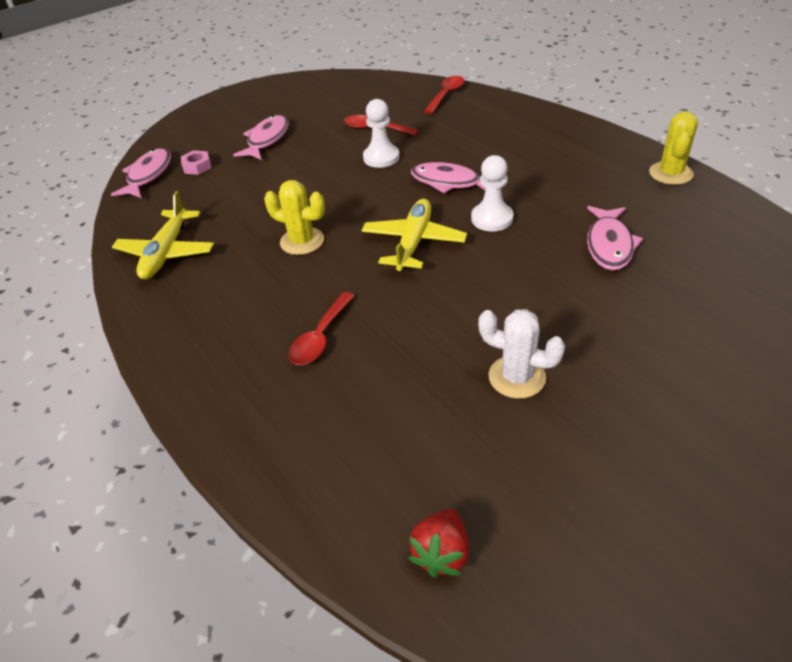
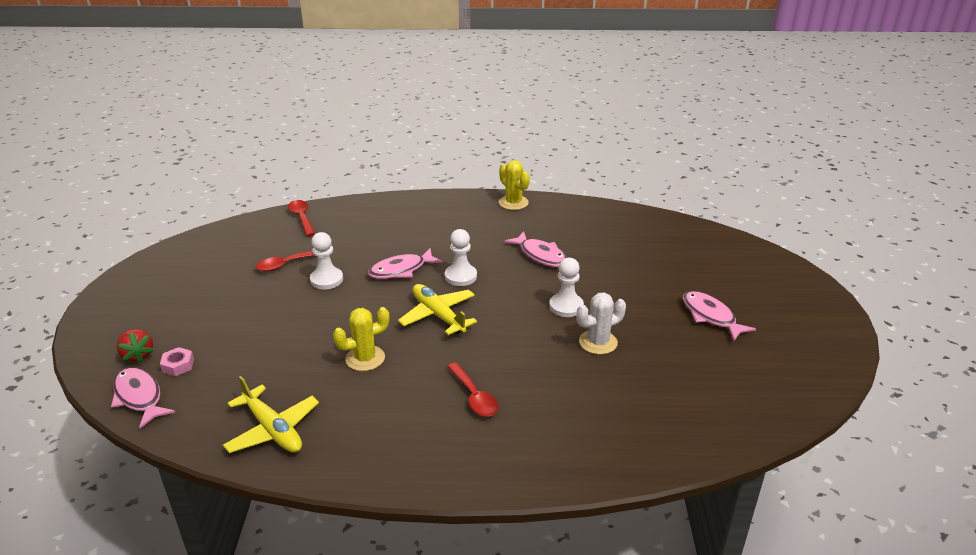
camera: 55 degrees left, 10 degrees down
pink fish [233,115,289,160] -> pink fish moved to [683,291,756,341]
red strawberry [408,508,469,578] -> red strawberry moved to [117,329,154,363]
none -> white pawn [549,258,584,317]

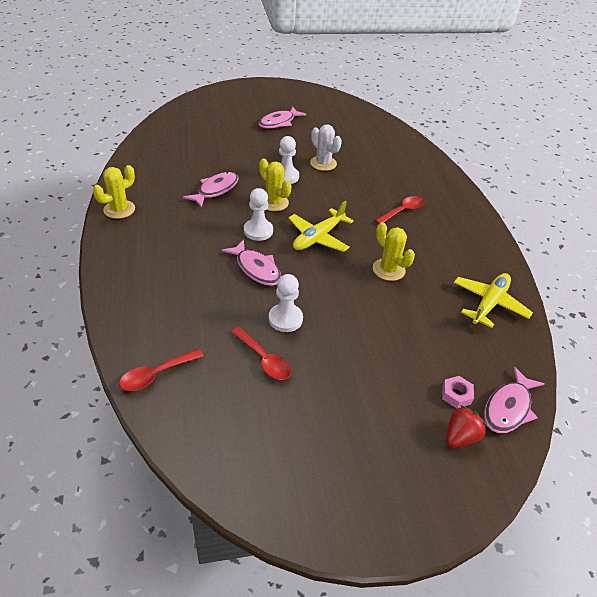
camera: 105 degrees left, 10 degrees up
none -> yellow cactus [259,158,292,211]

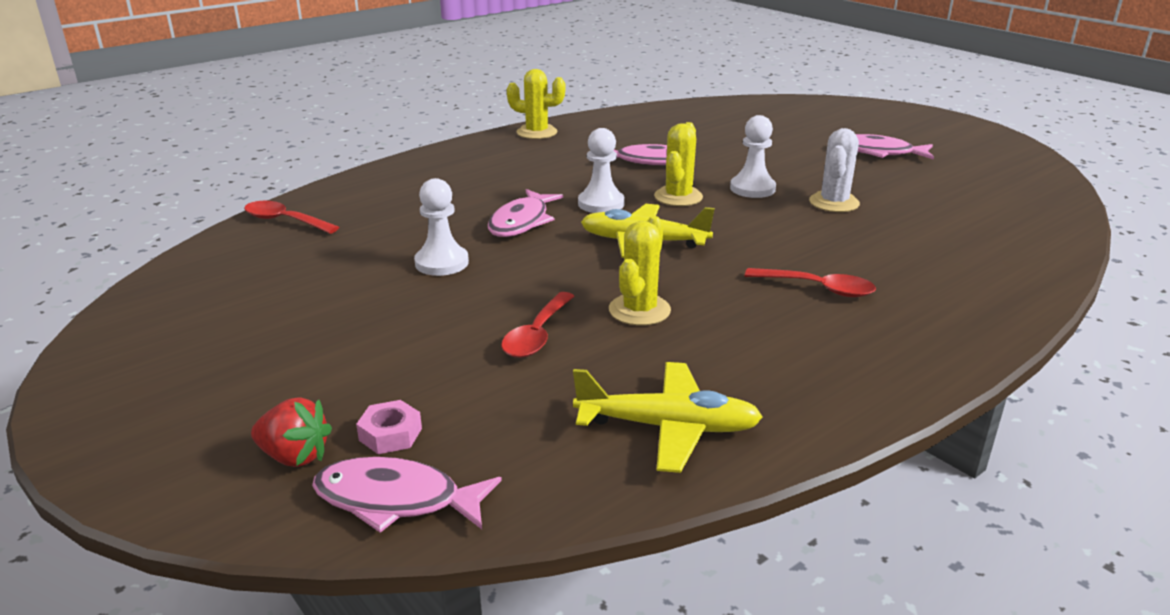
camera: 65 degrees right, 15 degrees down
red spoon [231,327,291,380] -> red spoon moved to [501,292,574,358]

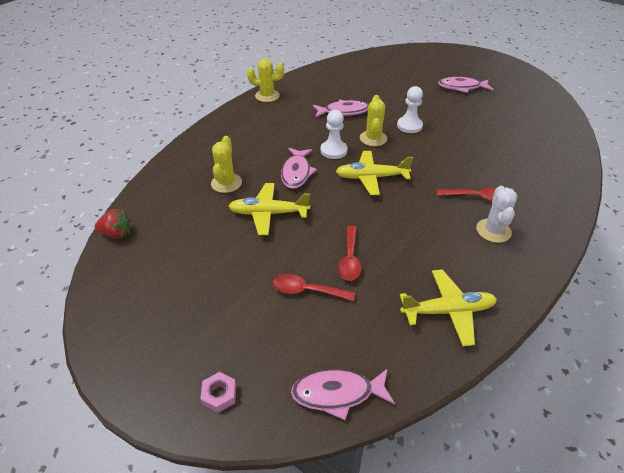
camera: 15 degrees left, 15 degrees up
red spoon [244,201,339,234] -> red spoon moved to [273,274,355,301]
red strawberry [251,397,332,467] -> red strawberry moved to [95,208,131,239]
pink nut [356,400,422,454] -> pink nut moved to [200,372,236,413]
white pawn [414,178,469,276] -> yellow plane [228,183,310,235]
yellow cactus [609,216,671,326] -> yellow cactus moved to [211,136,242,193]
white cactus [809,128,860,212] -> white cactus moved to [476,186,517,243]

